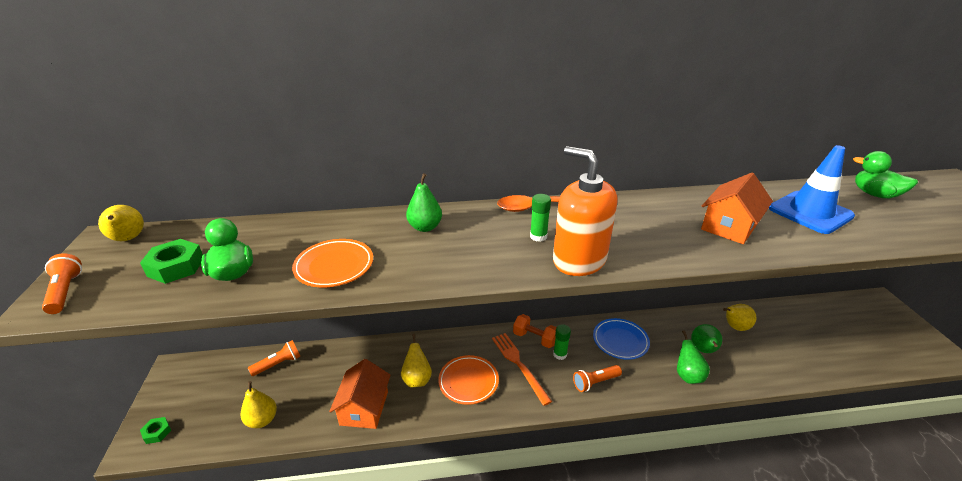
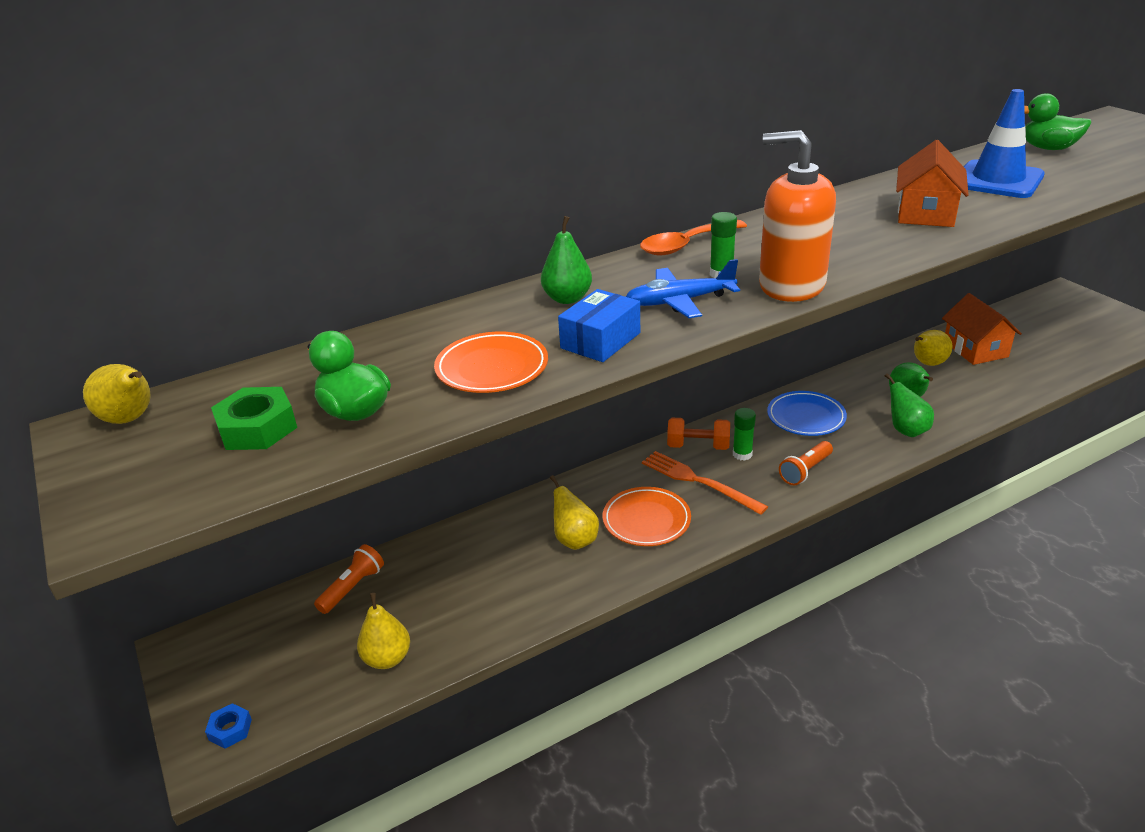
camera: 20 degrees left, 0 degrees up
orange flashlight [42,254,82,314] -> none
green nut [140,417,171,444] -> blue nut [205,703,252,748]
orange house [329,359,391,429] -> orange house moved to [942,293,1022,365]
none -> blue box [558,289,640,362]
none -> blue plane [626,259,740,318]

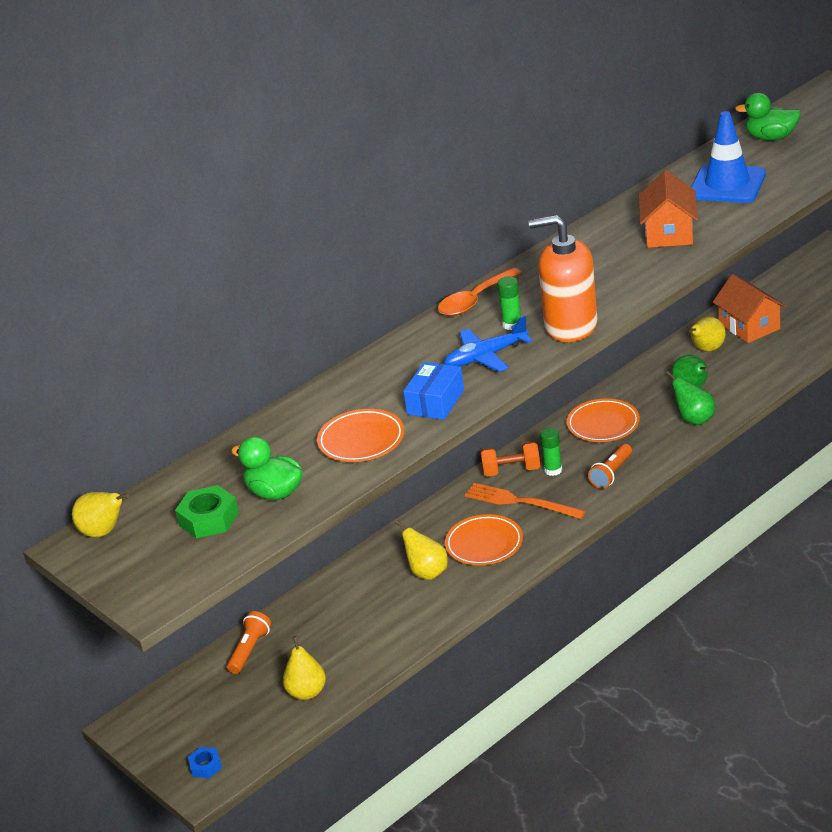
camera: 10 degrees left, 0 degrees up
green pear [541,216,592,304] -> none
blue plate [767,391,847,436] -> orange plate [567,398,640,442]

